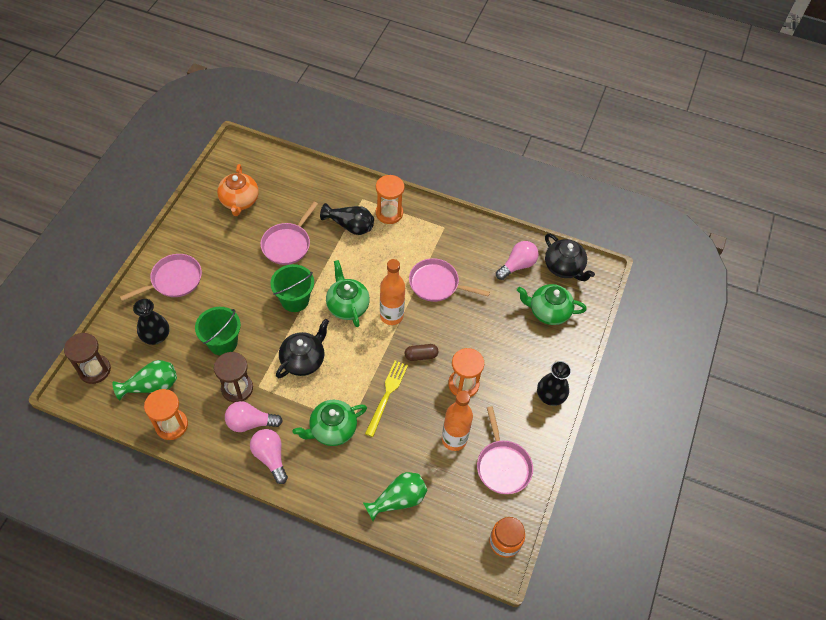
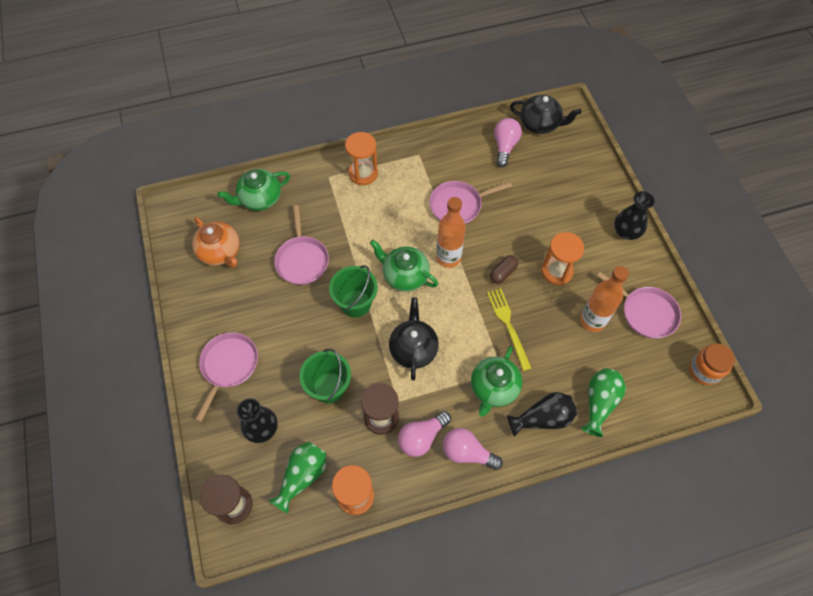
camera: 35 degrees left, 5 degrees up
black vase [320,203,374,235] -> black vase moved to [507,392,577,437]
green teapot [517,284,587,325] -> green teapot moved to [217,169,290,211]

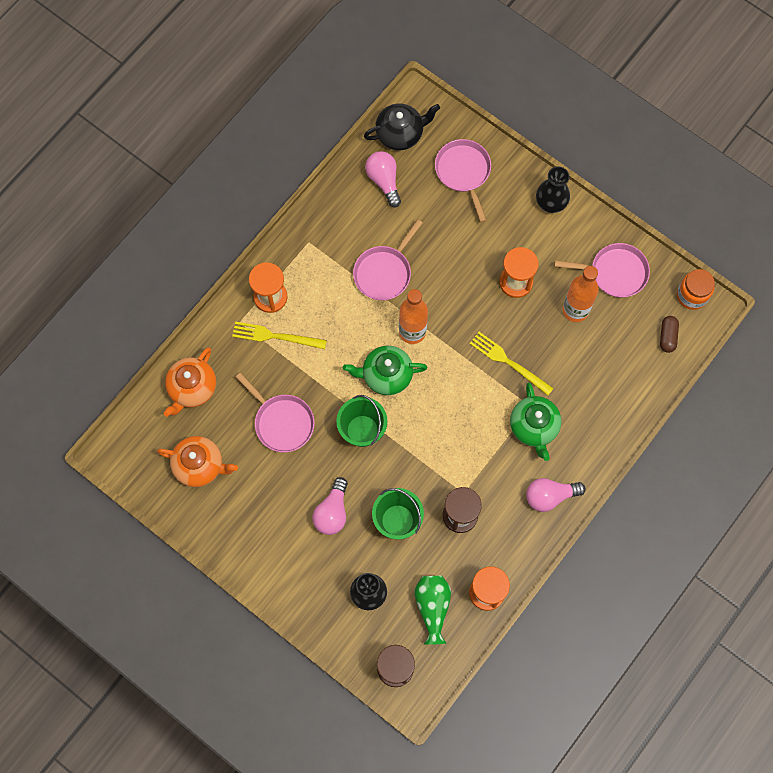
camera: 35 degrees left, 10 degrees up
pink pan [195,332,258,422] -> pink pan moved to [435,139,491,223]
green teapot [217,169,290,211] -> orange teapot [164,348,216,417]
black teapot [389,297,439,381] -> none
pink light bulb [398,411,451,457] -> pink light bulb moved to [312,477,348,535]
brown capsule [490,255,518,284] -> brown capsule moved to [660,316,679,353]
black vase [507,392,577,437] -> none
green vase [581,368,626,437] -> none
none -> yellow fork [232,322,327,349]

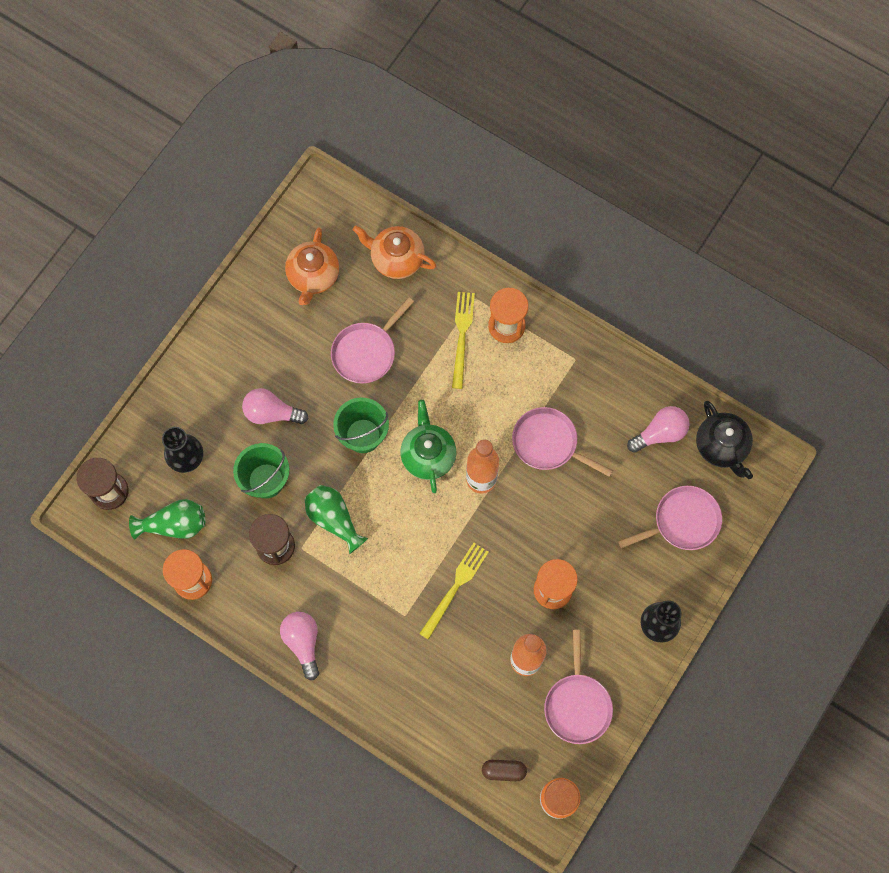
camera: 85 degrees right, 0 degrees up
green teapot [510,383,562,461] -> none
none -> green vase [304,485,368,554]

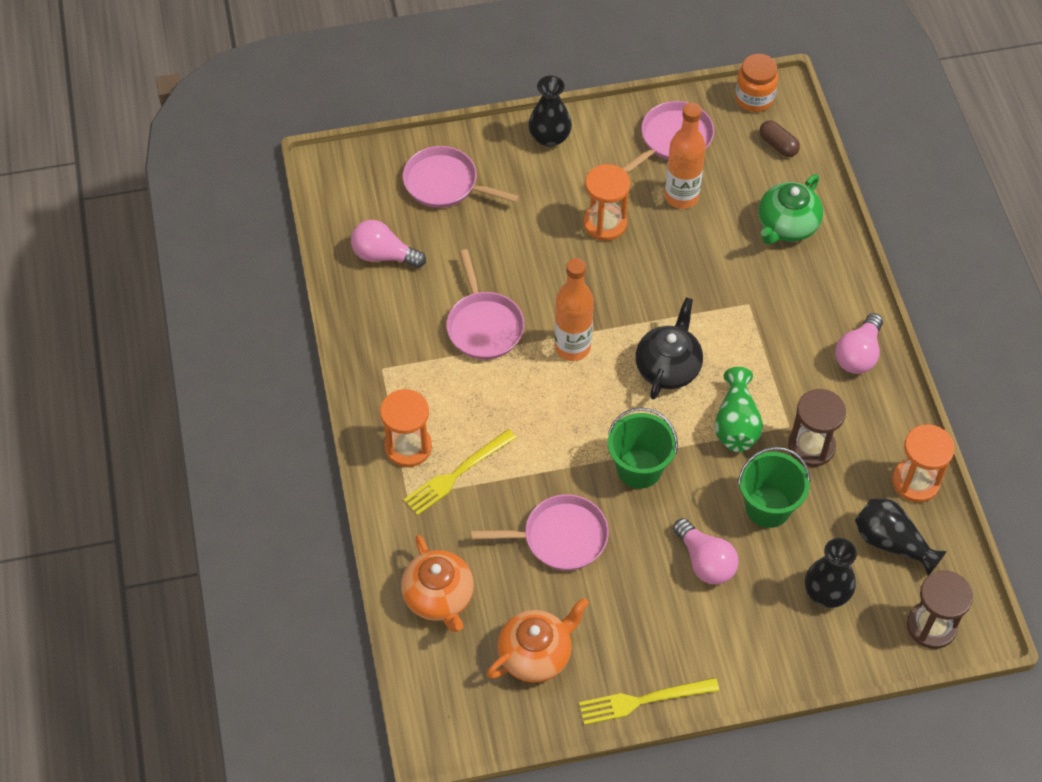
camera: 135 degrees left, 15 degrees down
green vase [129,499,205,539] -> black vase [855,498,947,575]
green teapot [400,400,456,493] -> green teapot moved to [759,174,823,245]
yellow fork [419,543,489,640] -> yellow fork moved to [579,678,719,725]
black teapot [696,401,753,479] -> black teapot moved to [636,297,703,400]

